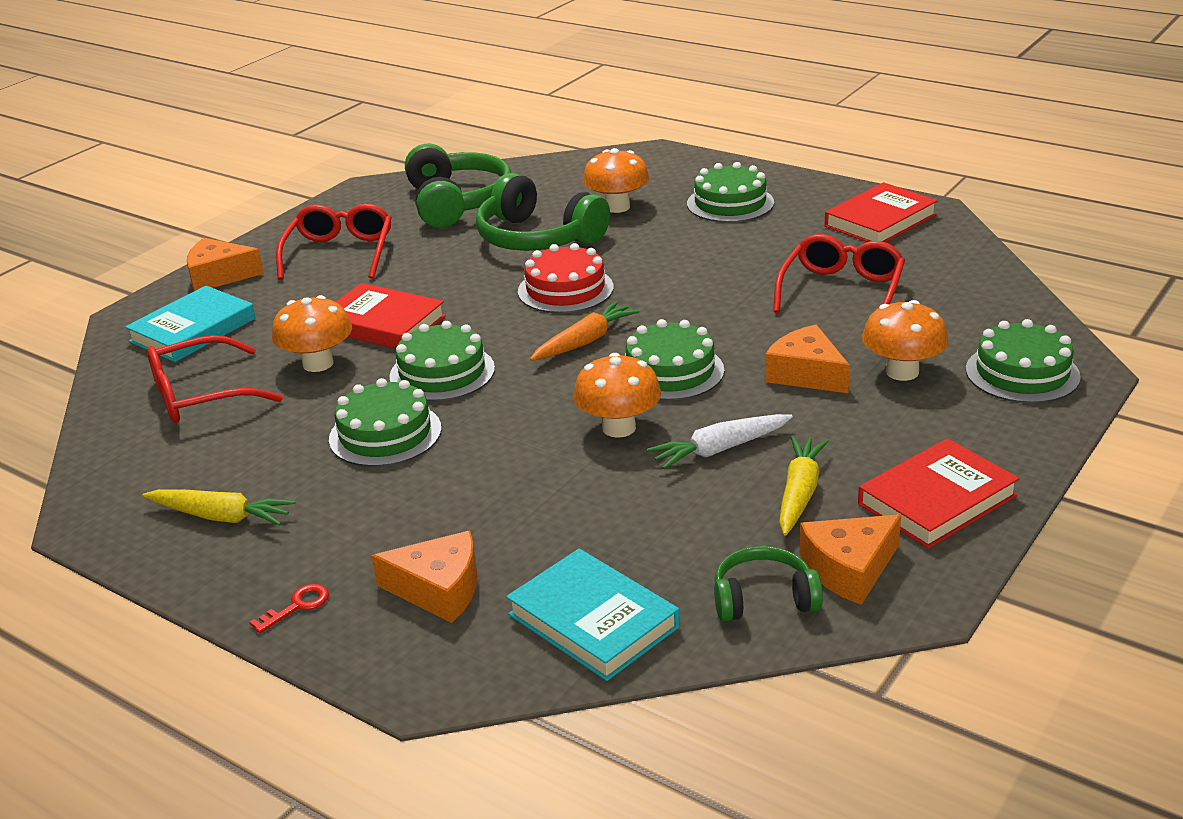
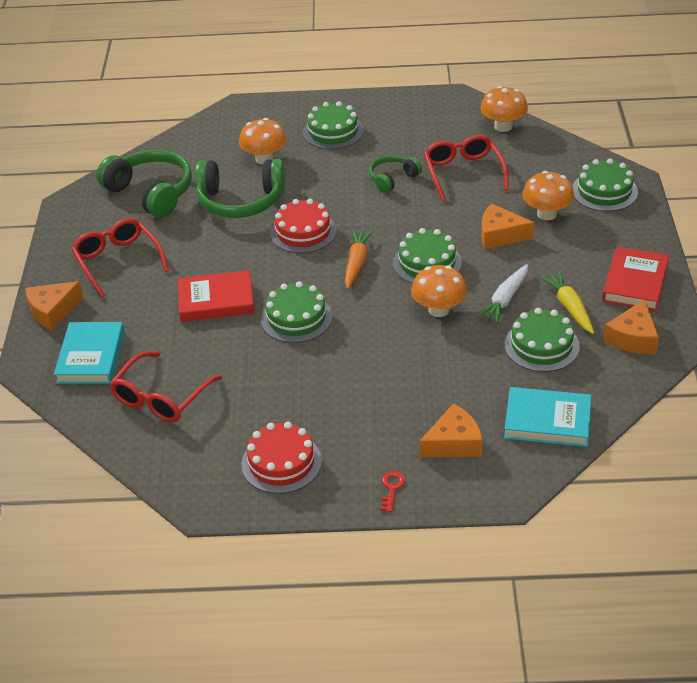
camera: 35 degrees left, 10 degrees up
yellow carrot [143,489,296,526] -> red cake [241,422,322,494]
orange mushroom [272,295,352,372] -> orange mushroom moved to [480,86,528,132]
green cake [329,378,442,467] -> green cake moved to [504,308,580,372]
green headphones [714,546,823,621] -> green headphones moved to [369,155,422,193]
red book [825,182,938,242] -> none

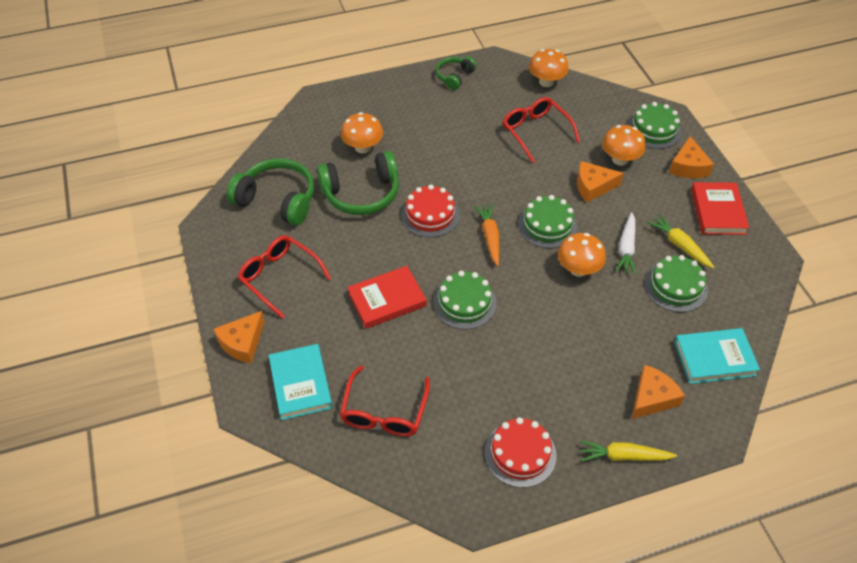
camera: 20 degrees left, 10 degrees up
green cake [303,101,364,149] -> none
green headphones [369,155,422,193] -> green headphones moved to [436,57,477,90]
red key [380,471,405,512] -> yellow carrot [580,440,677,462]
orange cheese [603,299,659,354] -> orange cheese moved to [669,136,714,178]

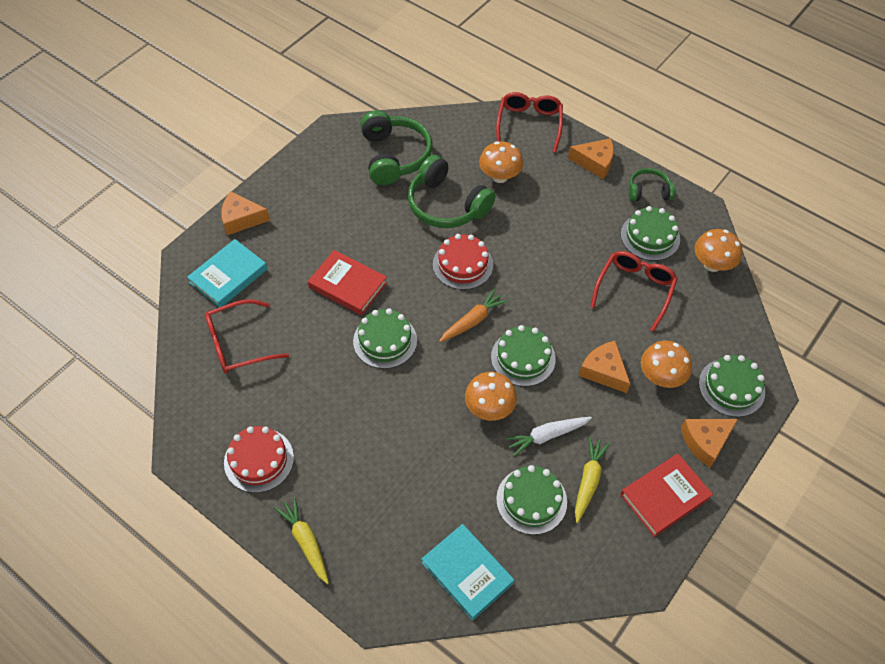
camera: 55 degrees right, 5 degrees up
red glasses [238,236,331,319] -> red glasses moved to [496,92,563,153]
orange cheese [632,365,685,419] -> orange cheese moved to [568,138,614,179]
none -> green cake [621,206,680,261]

